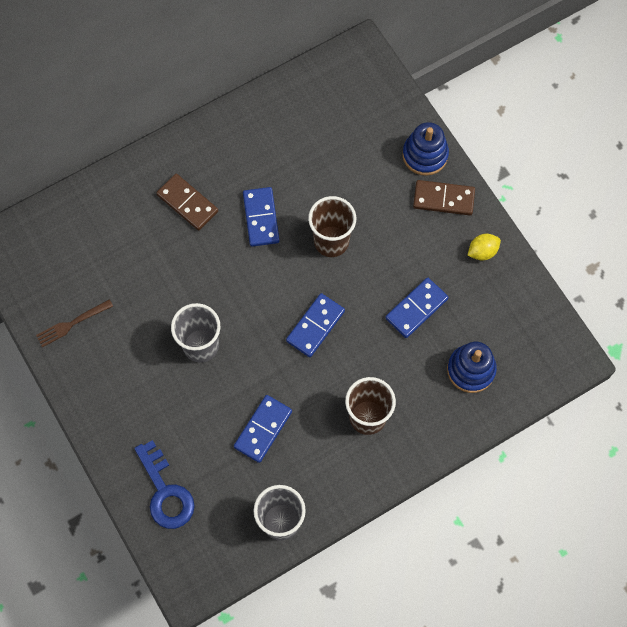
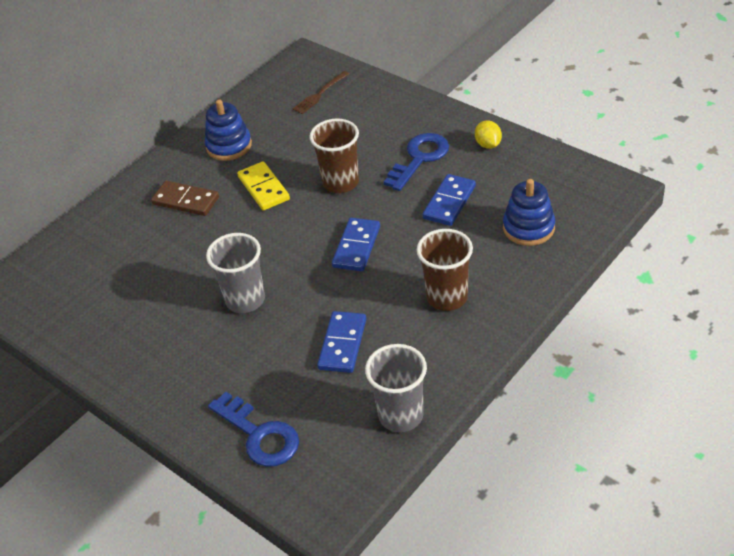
camera: 15 degrees left, 25 degrees down
brown fork [36,299,113,347] -> brown fork moved to [293,71,349,114]
blue domino [243,187,280,247] -> yellow domino [237,161,290,210]
blue stacking toy [402,122,449,176] -> blue stacking toy moved to [205,99,252,161]
brown domino [413,180,475,215] -> none
yellow lemon [467,234,501,261] -> yellow lemon turned 60 degrees counterclockwise [475,120,502,149]
none -> blue key [384,133,449,191]

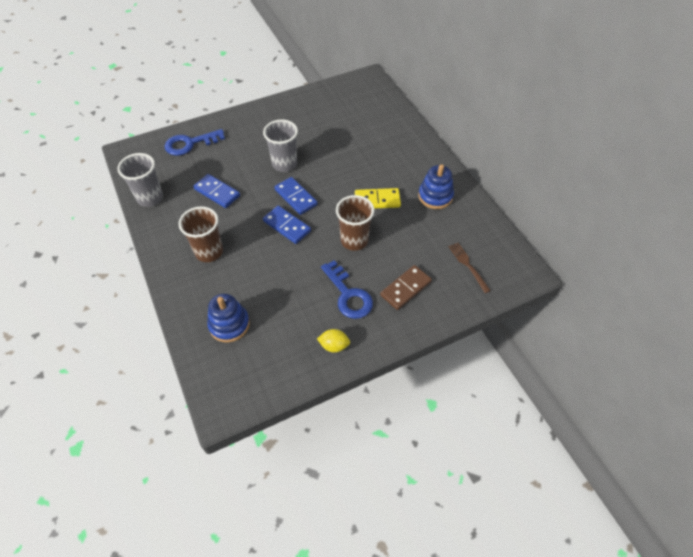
camera: 110 degrees right, 10 degrees up
brown domino [151,181,219,216] -> brown domino moved to [380,265,432,310]
blue domino [423,174,476,226] -> blue domino moved to [274,177,318,215]

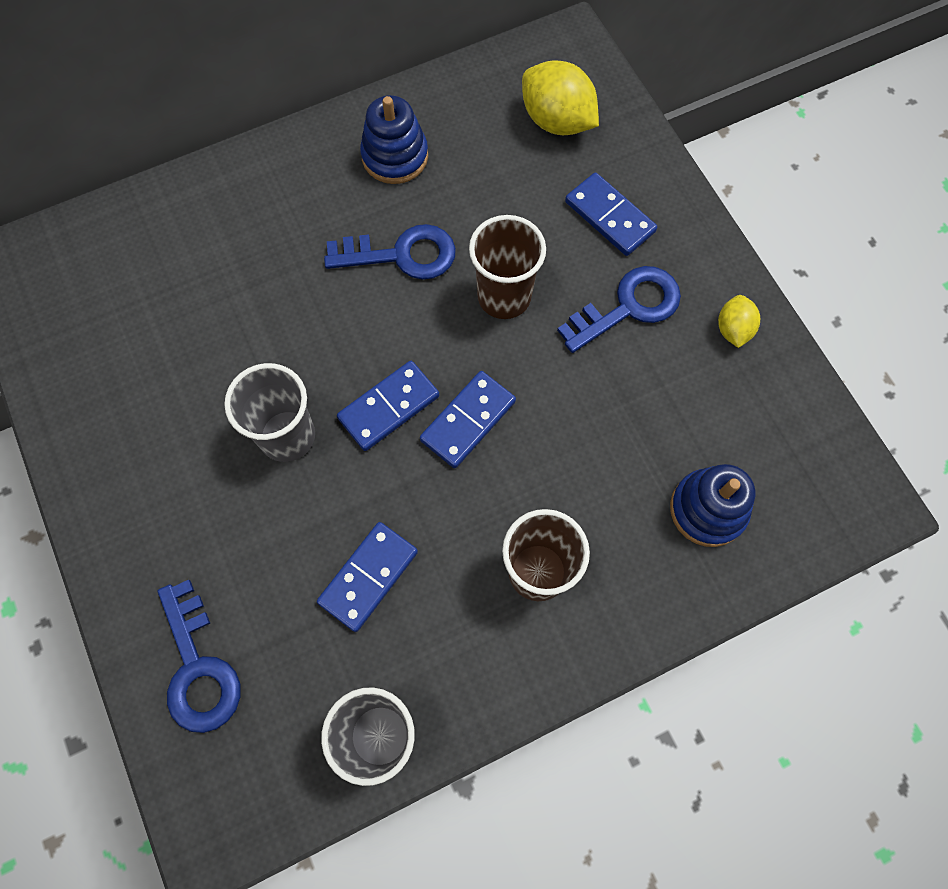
camera: 90 degrees left, 15 degrees up
yellow domino [355,188,401,208] -> blue key [324,224,456,280]
brown domino [380,265,432,310] -> blue domino [565,172,657,256]
brown fork [449,243,491,293] -> yellow lemon [522,60,599,135]

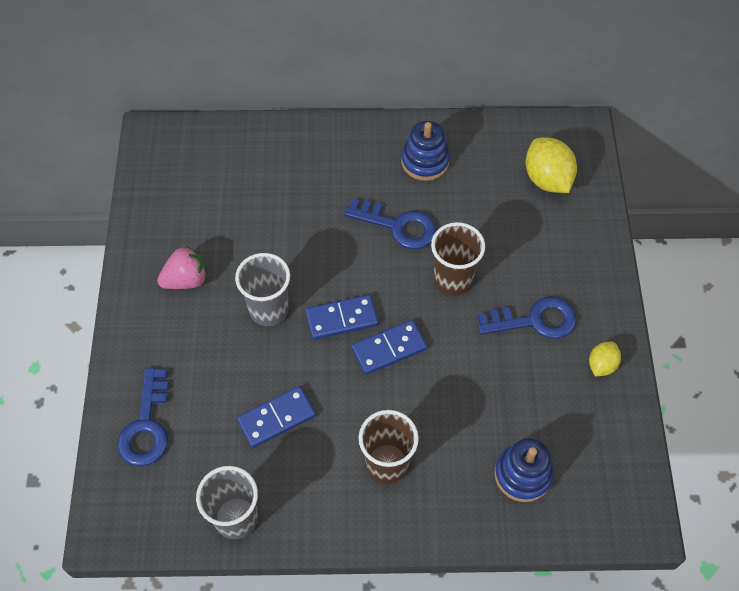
camera: 25 degrees right, 10 degrees down
blue domino [565,172,657,256] -> none
none -> pink strawberry [157,246,207,289]

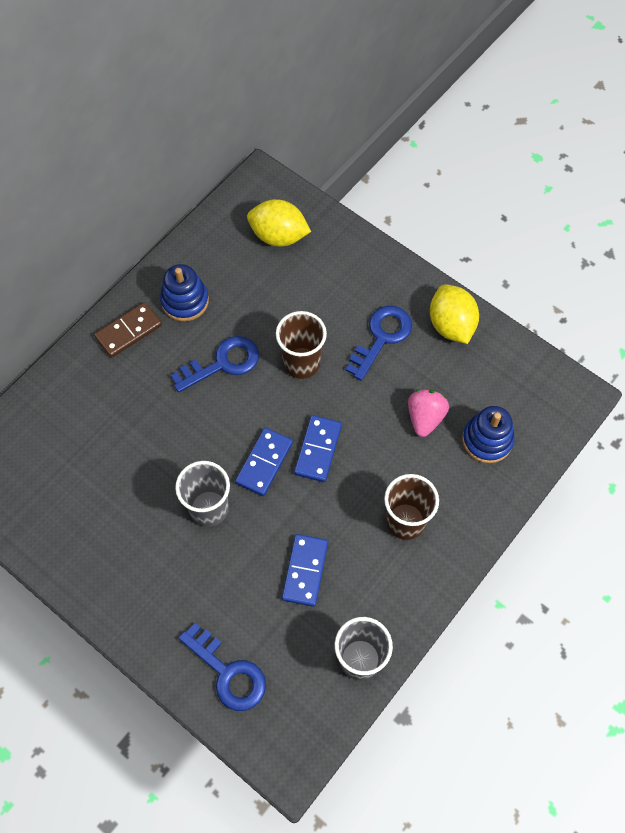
camera: 50 degrees left, 5 degrees up
pink strawberry [157,246,207,289] -> pink strawberry moved to [408,389,449,437]
yellow lemon [589,342,621,376] -> yellow lemon [430,284,479,344], size x1.78
none -> brown domino [94,302,162,358]

